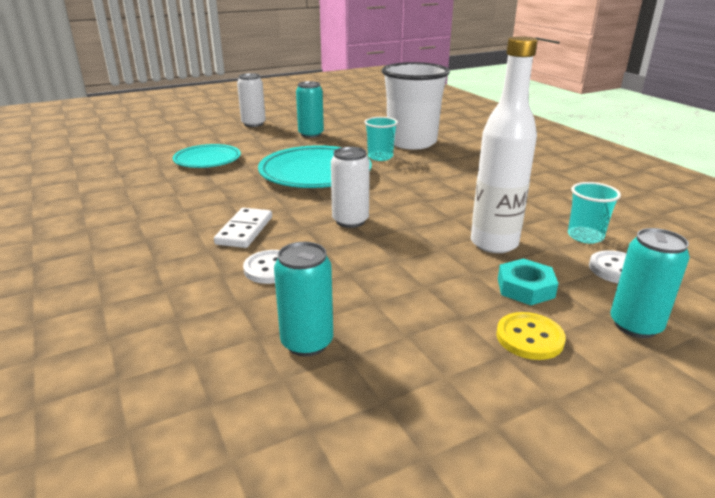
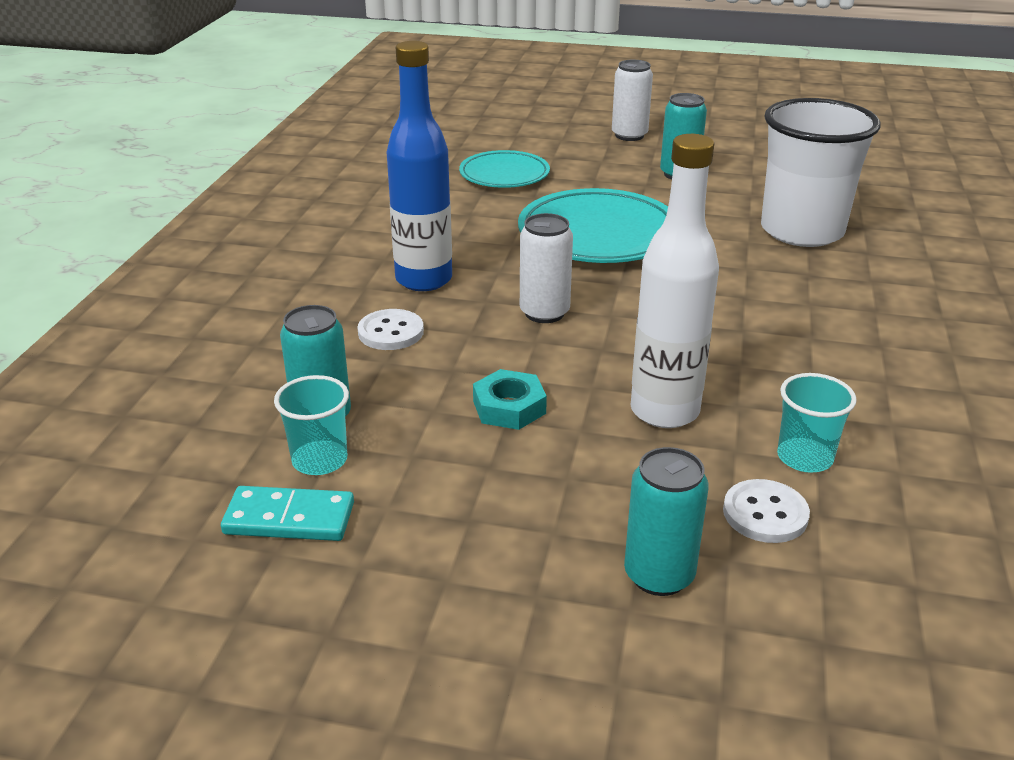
camera: 40 degrees right, 5 degrees up
white domino [214,208,272,248] -> blue bottle [387,41,452,291]
turquoise cup [364,117,398,161] -> turquoise cup moved to [274,375,349,475]
yellow button [496,312,566,360] -> none
turquoise nut [498,258,559,305] -> turquoise nut moved to [473,369,547,430]
none -> turquoise domino [221,486,354,541]

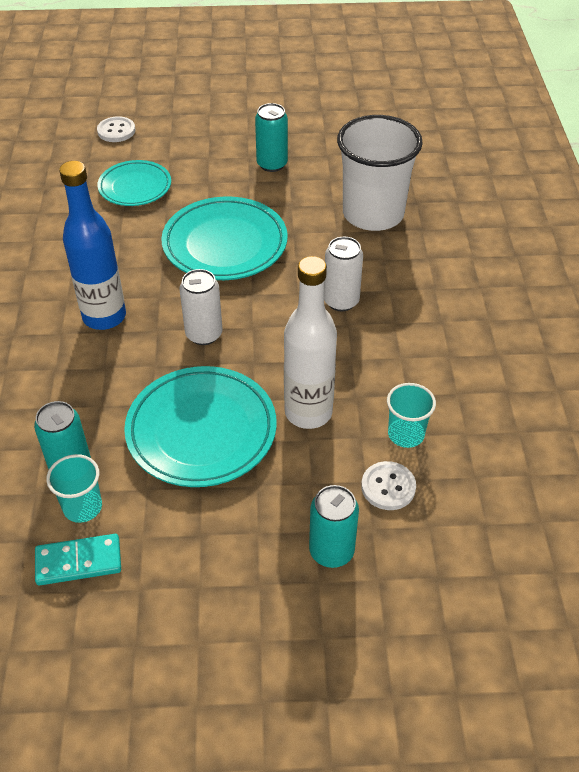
camera: 15 degrees left, 15 degrees up
white button [357,309,424,350] -> white button moved to [97,116,135,142]
turquoise nut [473,369,547,430] -> turquoise plate [124,366,277,487]
white can [612,60,653,141] -> white can moved to [324,237,363,311]

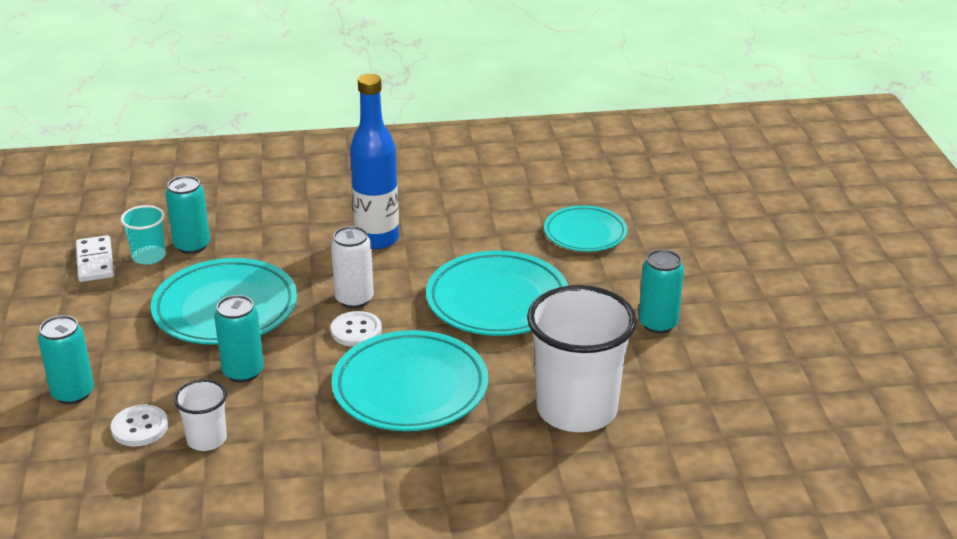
camera: 85 degrees right, 15 degrees down
turquoise domino [35,534,121,586] -> white domino [76,235,114,282]
white button [97,116,135,142] -> white button moved to [331,311,382,347]
white bottle [284,256,337,429] -> turquoise can [214,295,264,383]
white can [324,237,363,311] -> turquoise plate [332,330,488,431]
turquoise cup [387,383,436,448] -> white cup [174,379,227,451]

